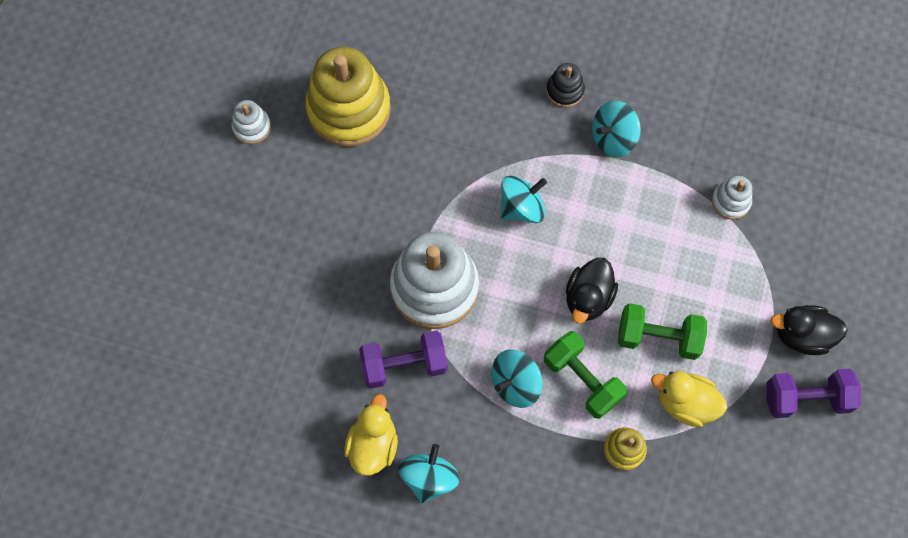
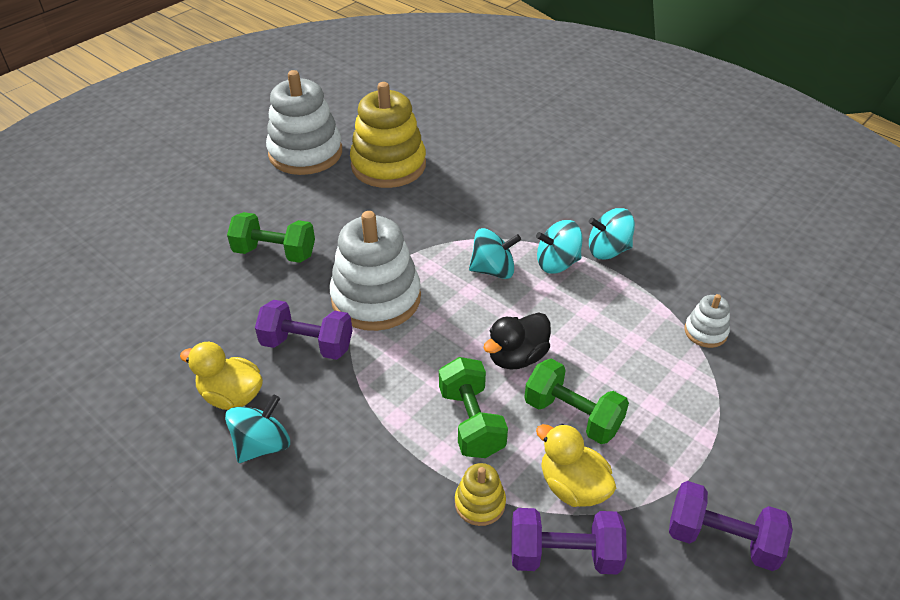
camera: 25 degrees right, 25 degrees down
white stacking toy [232,100,271,144] -> white stacking toy [266,70,342,175], size x2.20
yellow duck [344,394,398,476] -> yellow duck turned 105 degrees counterclockwise [180,342,263,410]
turquoise spinning top [491,349,543,408] -> turquoise spinning top moved to [536,220,583,274]
black stacking toy [546,63,585,107] -> none
black duck [770,305,848,355] -> none
none -> green dumbbell [227,212,315,263]
none -> purple dumbbell [511,508,627,575]

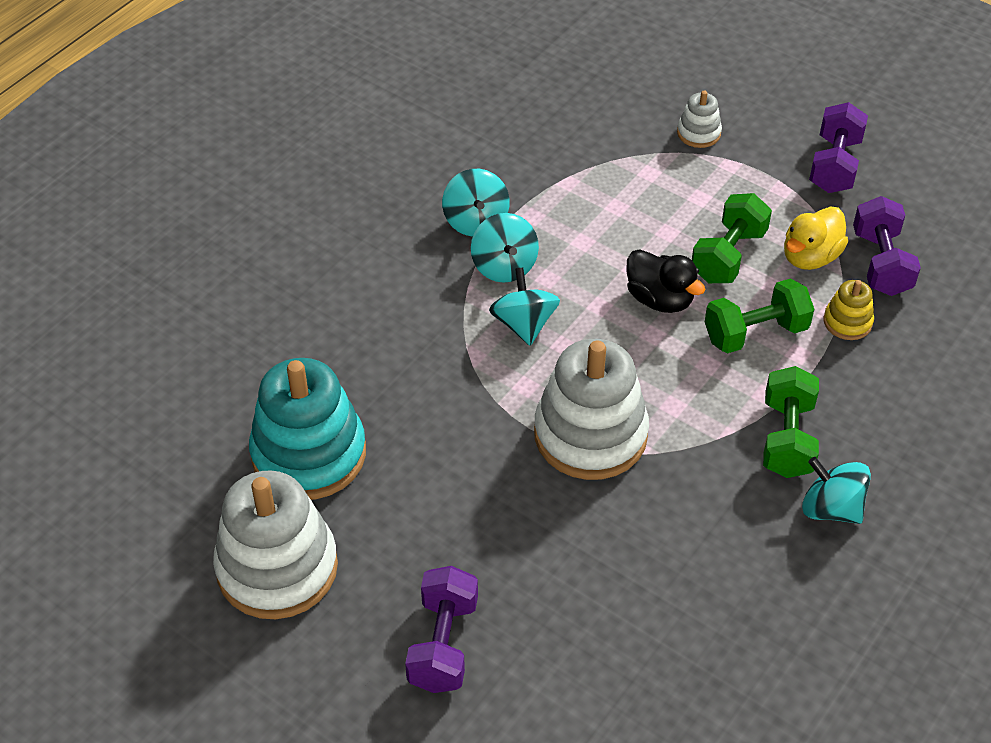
camera: 95 degrees left, 5 degrees up
yellow duck [180,342,263,410] -> none
green dumbbell [227,212,315,263] -> green dumbbell moved to [763,366,819,478]
purple dumbbell [255,300,353,360] -> purple dumbbell moved to [405,566,478,693]
yellow stacking toy [350,82,426,188] -> turquoise stacking toy [249,358,366,500]
white stacking toy [684,294,730,348] -> white stacking toy moved to [677,91,722,148]

